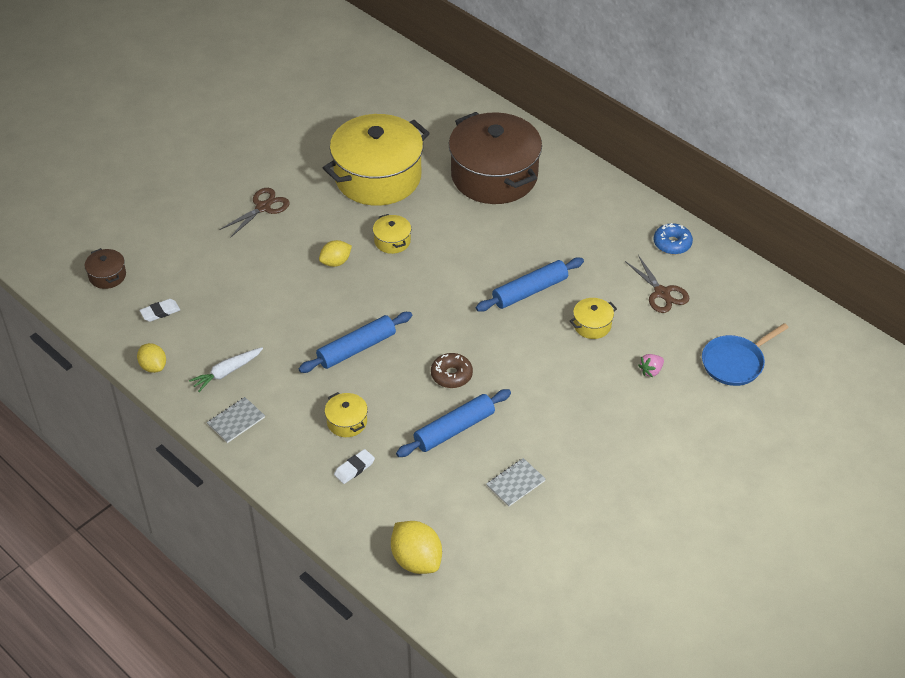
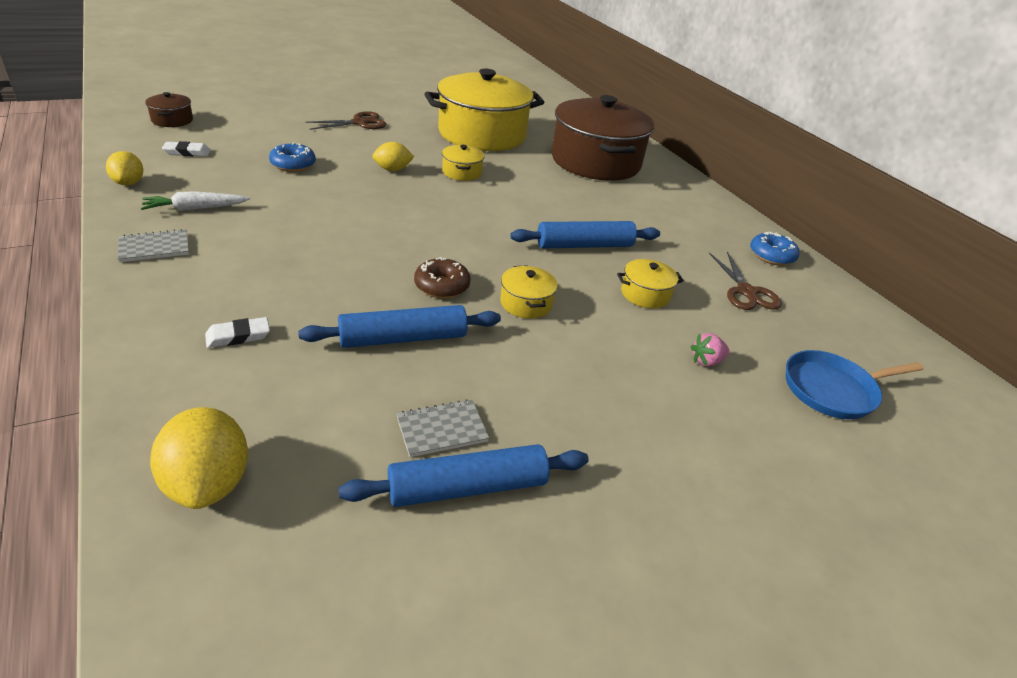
camera: 15 degrees right, 10 degrees down
blue rolling pin [299,312,412,373] -> blue rolling pin moved to [339,444,589,507]
yellow pot [325,392,368,437] -> yellow pot moved to [500,265,558,318]
none -> blue donut [269,143,316,172]

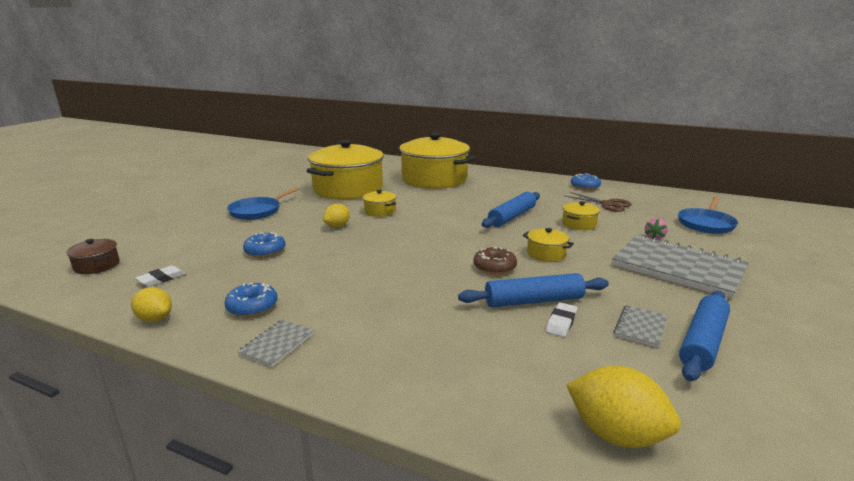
camera: 35 degrees left, 15 degrees down
white carrot [141,191,250,211] -> blue donut [225,283,278,317]
white eraser [205,317,270,348] -> white eraser moved to [545,302,578,337]
blue rolling pin [298,305,501,348] -> blue rolling pin turned 45 degrees clockwise [458,273,609,307]
brown scissors [305,111,386,130] -> blue pan [227,187,300,220]
brown pot [552,95,654,181] -> yellow pot [396,132,476,189]
none -> grey notebook [612,235,749,299]

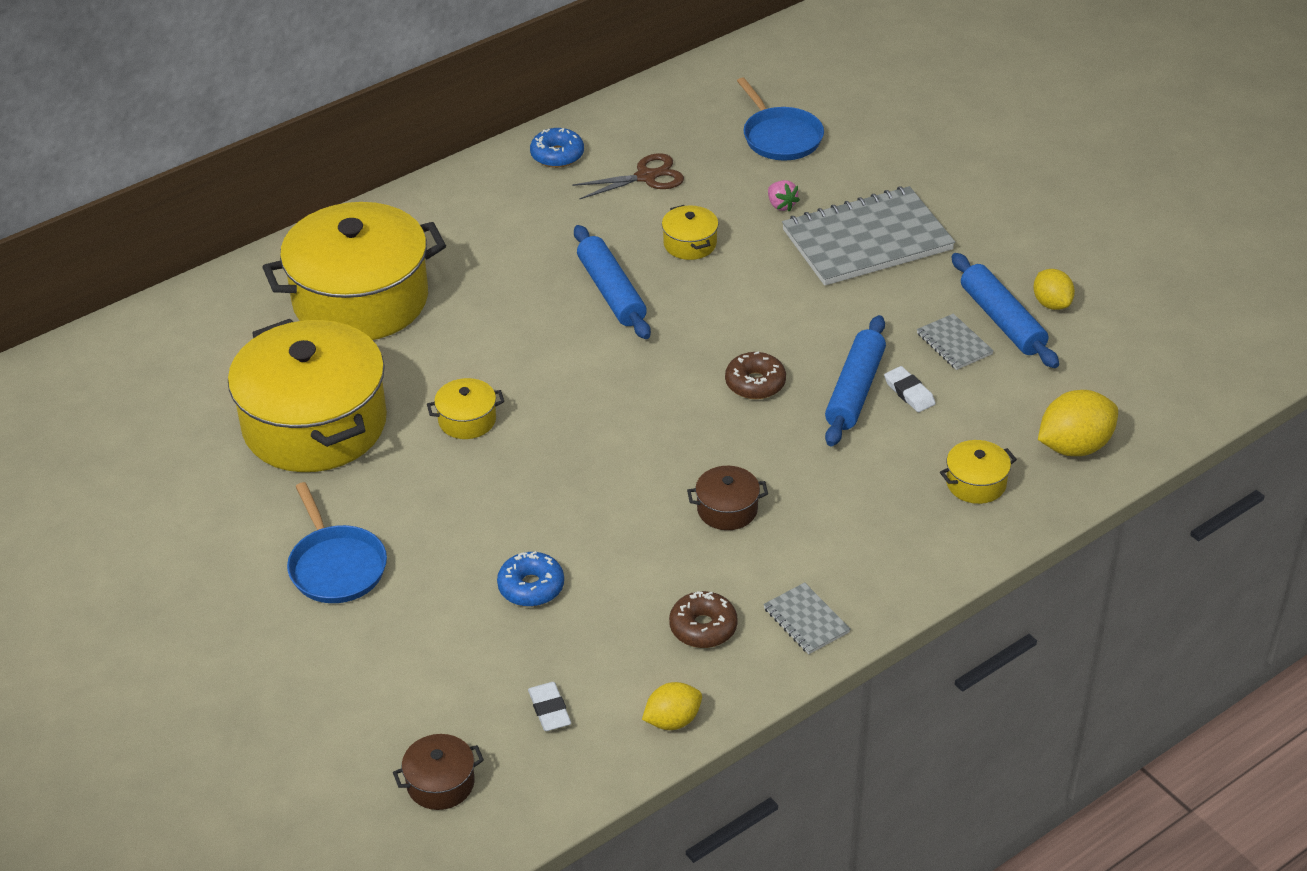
camera: 60 degrees left, 20 degrees up
blue donut [225,283,278,317] -> brown donut [669,591,738,648]
yellow lemon [323,204,350,228] -> yellow lemon moved to [1033,269,1075,310]
yellow pot [523,228,574,262] -> yellow pot moved to [940,440,1017,504]
none -> brown pot [687,466,768,530]

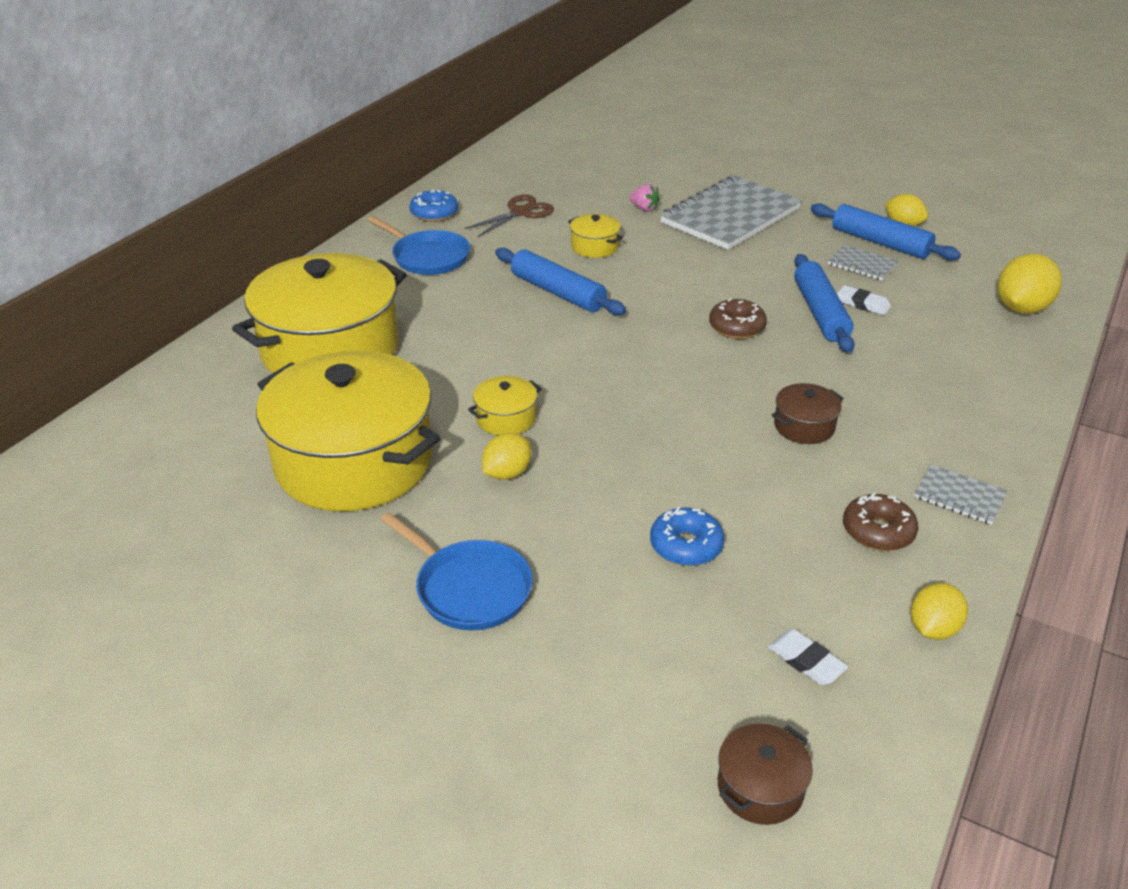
camera: 25 degrees left, 5 degrees down
blue pan [737,77,824,160] -> blue pan moved to [368,216,470,275]
yellow pot [940,440,1017,504] -> none
none -> yellow lemon [482,433,531,480]

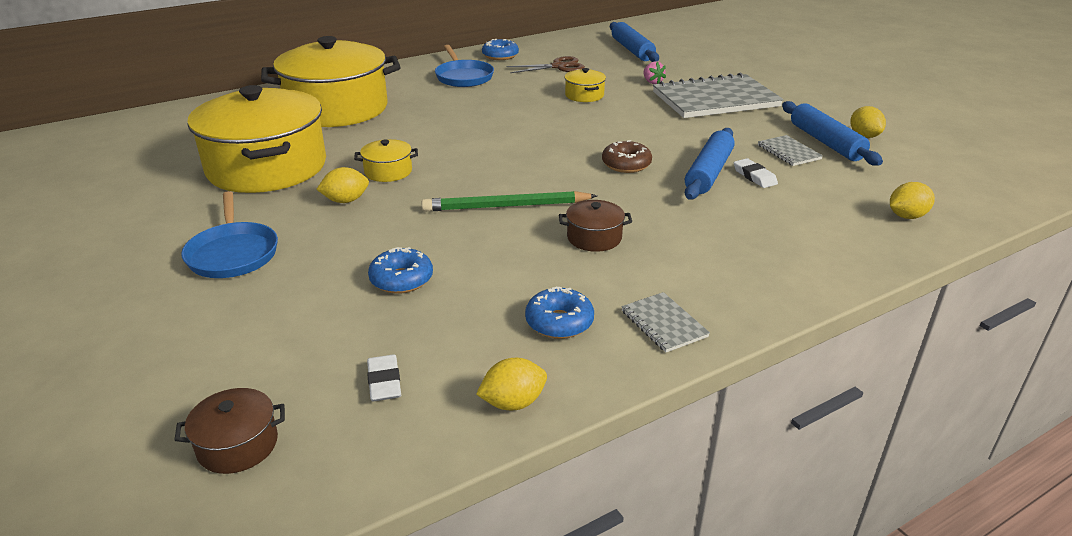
camera: 30 degrees right, 5 degrees down
blue rolling pin [495,248,626,315] -> blue rolling pin moved to [610,22,659,62]
brown donut [843,493,918,551] -> blue donut [525,287,594,339]
yellow lemon [998,253,1062,314] -> yellow lemon [890,182,935,219], size x0.63
none -> green pencil [422,191,597,211]

